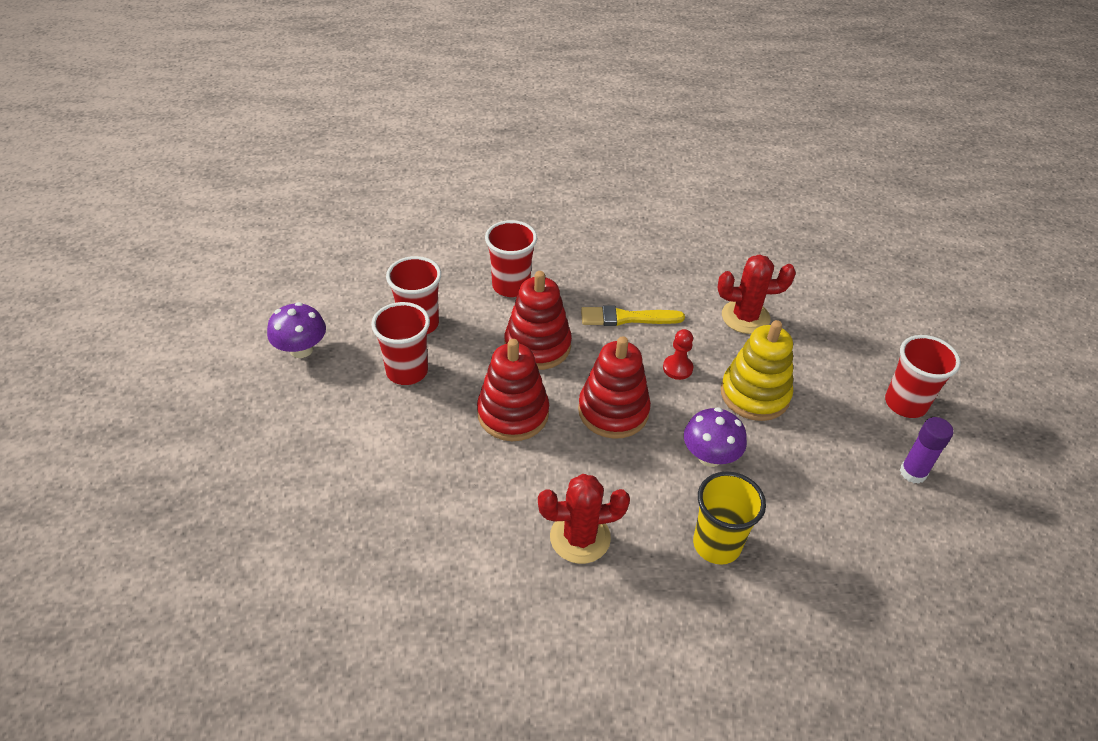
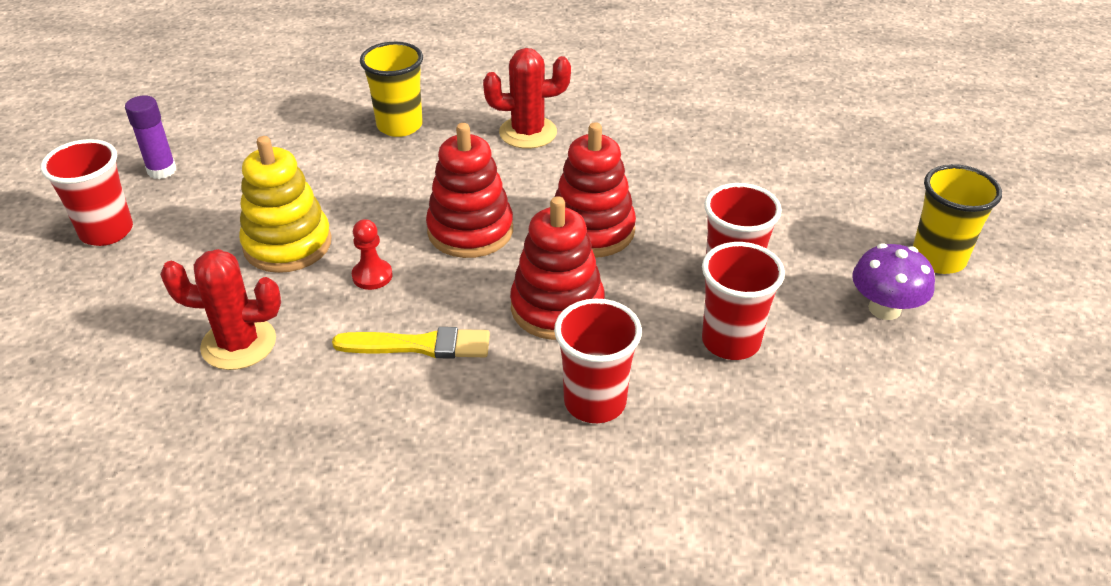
camera: 175 degrees left, 5 degrees down
purple mushroom [684,407,747,467] -> none
none -> yellow cup [913,164,1002,274]

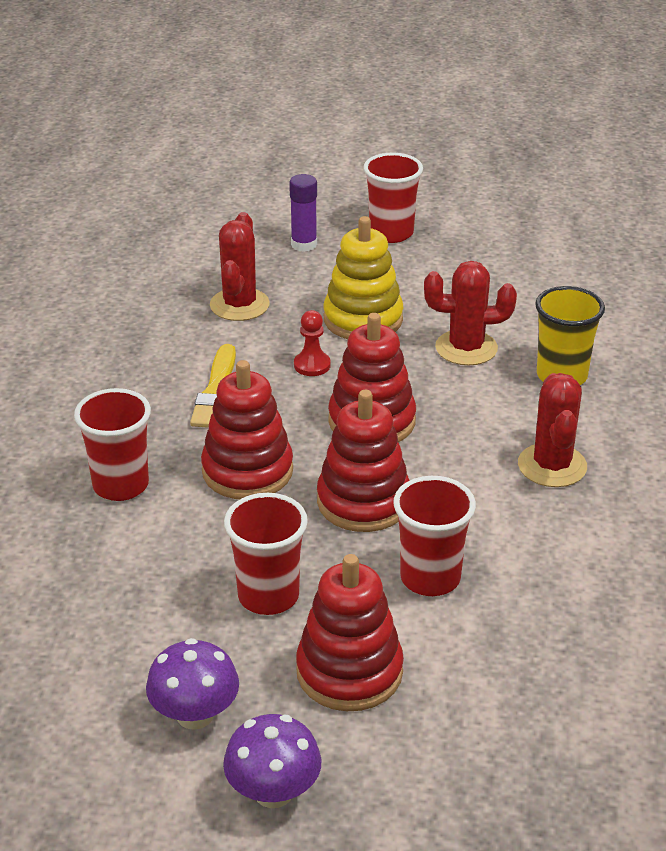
camera: 95 degrees right, 5 degrees down
purple glue stick [125,95,176,179] -> purple glue stick moved to [289,174,317,252]
red cup [702,242,785,360] -> red cup moved to [393,476,476,596]
yellow cup [913,164,1002,274] -> purple mushroom [223,714,321,808]
none -> red stacking toy [296,554,404,711]
none -> red cactus [424,261,517,365]

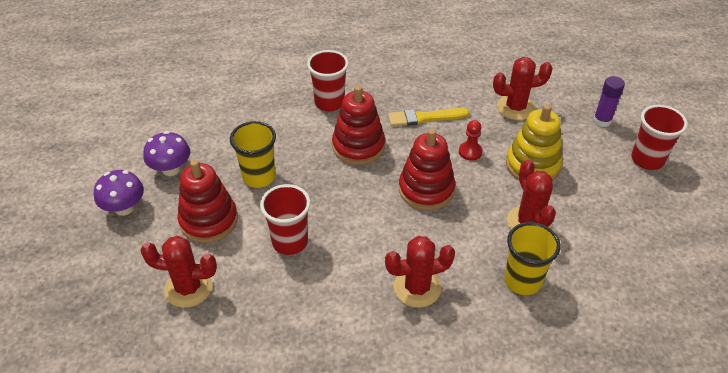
camera: 75 degrees right, 10 degrees up
red cup [224,493,308,615] -> yellow cup [230,121,276,188]
red stacking toy [317,390,410,532] -> none
none -> red cactus [140,236,217,308]

